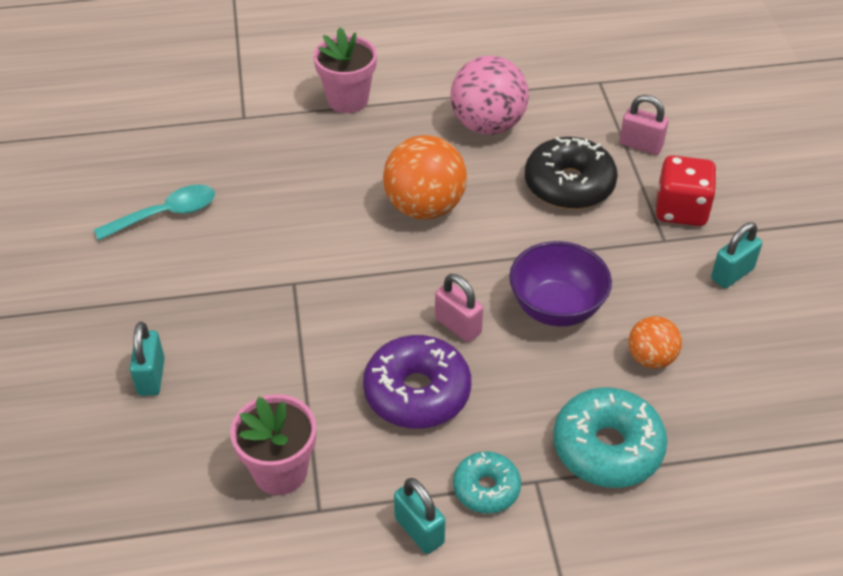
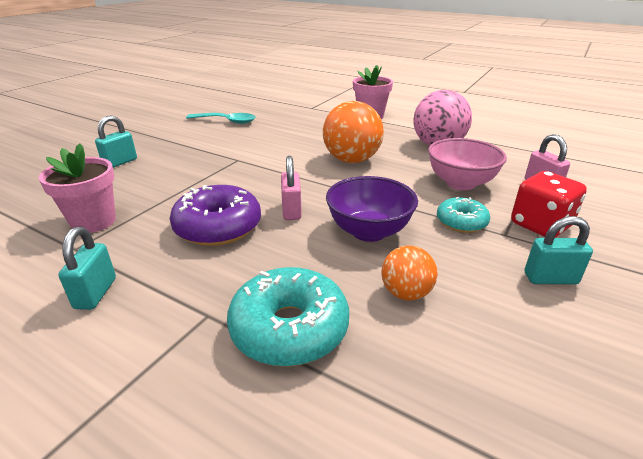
camera: 40 degrees right, 15 degrees down
turquoise donut [453,451,521,514] -> turquoise donut moved to [437,197,490,233]
black donut [525,137,618,209] -> pink bowl [428,138,507,190]

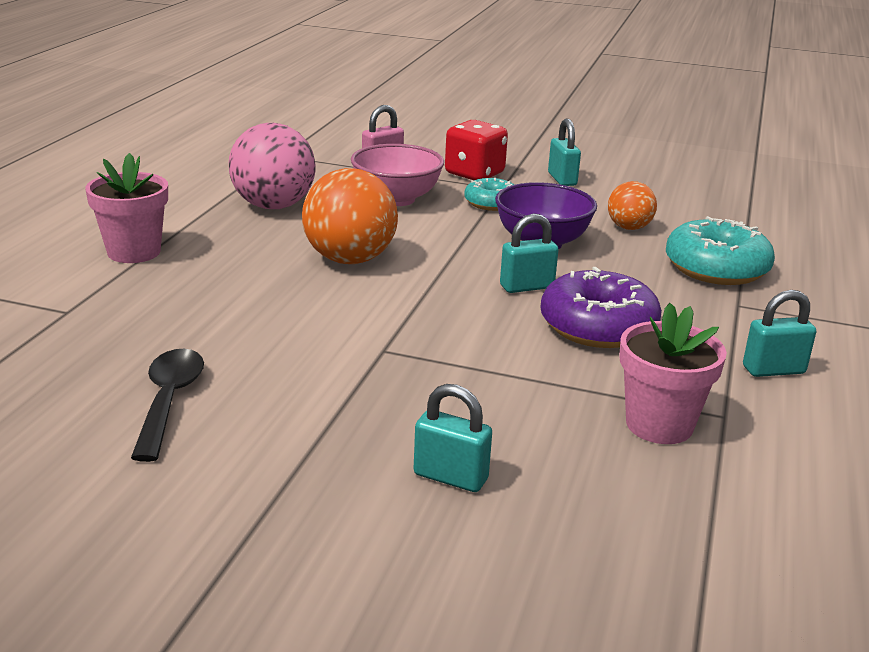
camera: 105 degrees left, 5 degrees down
turquoise spoon [186,113,255,124] -> black spoon [131,349,204,462]
pink padlock [281,156,302,220] -> turquoise padlock [500,214,558,293]

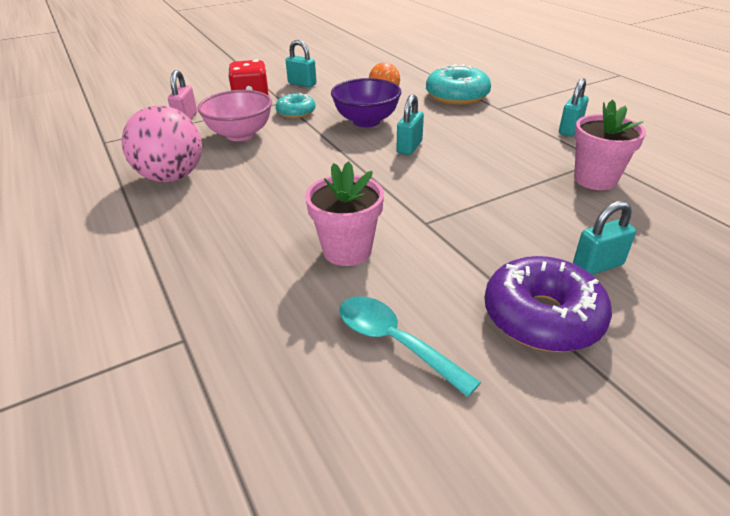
camera: 45 degrees left, 10 degrees up
pink flower pot [85,153,168,263] -> pink flower pot moved to [305,161,384,266]
black spoon [131,349,204,462] -> turquoise spoon [339,296,481,397]
orange ball [302,168,398,264] -> none
purple donut [541,267,662,348] -> purple donut moved to [484,256,612,352]

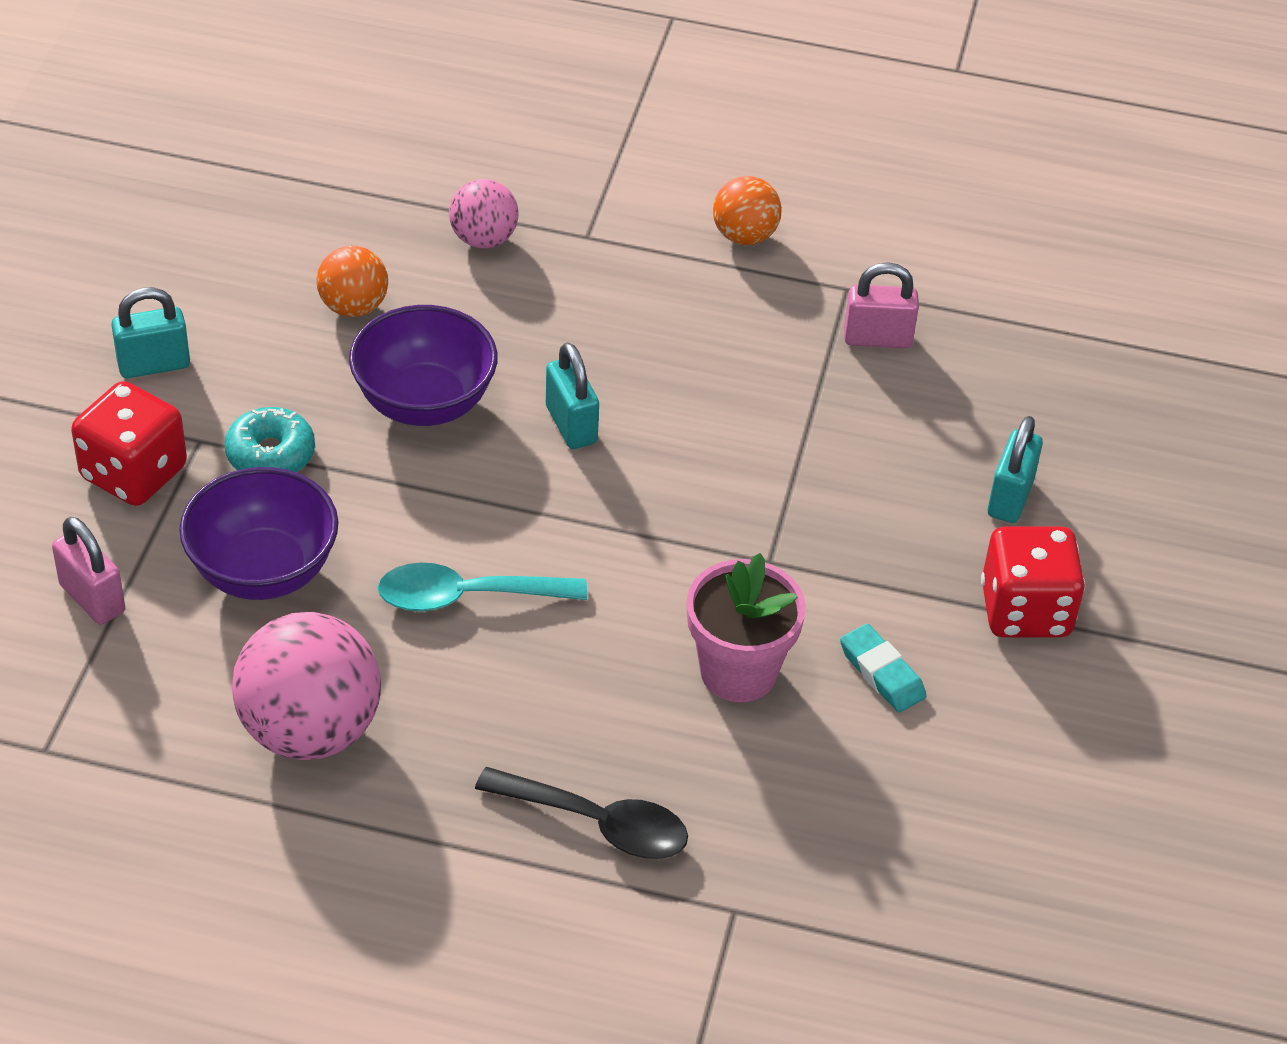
camera: 50 degrees left, 10 degrees up
pink bowl [197,90,272,141] -> purple bowl [179,467,338,600]
turquoise spoon [339,296,481,397] -> turquoise spoon moved to [378,563,587,611]
turquoise donut [426,64,491,105] -> pink ball [449,179,518,248]
purple donut [484,256,612,352] -> red dice [981,526,1085,638]
turquoise padlock [559,78,589,136] -> orange ball [713,176,782,245]
pink flower pot [574,100,646,190] -> pink padlock [844,262,919,348]
none -> black spoon [475,767,688,859]
none -> turquoise eraser [840,624,926,712]

